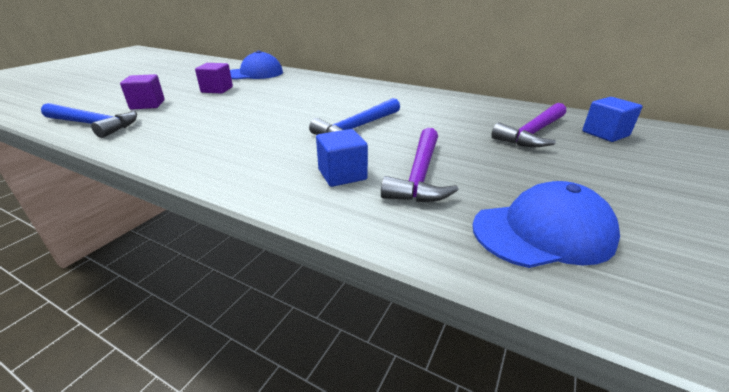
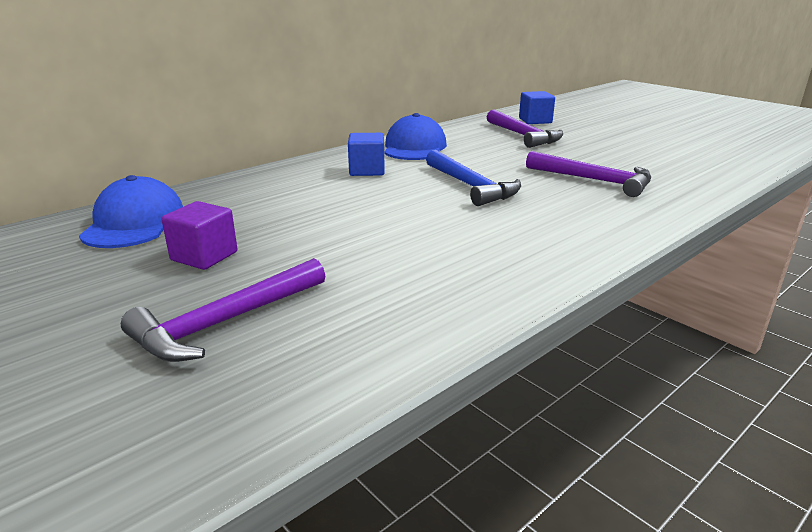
camera: 70 degrees left, 5 degrees down
blue hammer [41,103,137,138] -> none
purple cube [120,74,165,110] -> purple hammer [121,258,325,362]
blue cube [316,129,368,187] -> blue cube moved to [348,133,385,176]
blue cap [473,181,620,268] -> blue cap moved to [384,113,447,160]

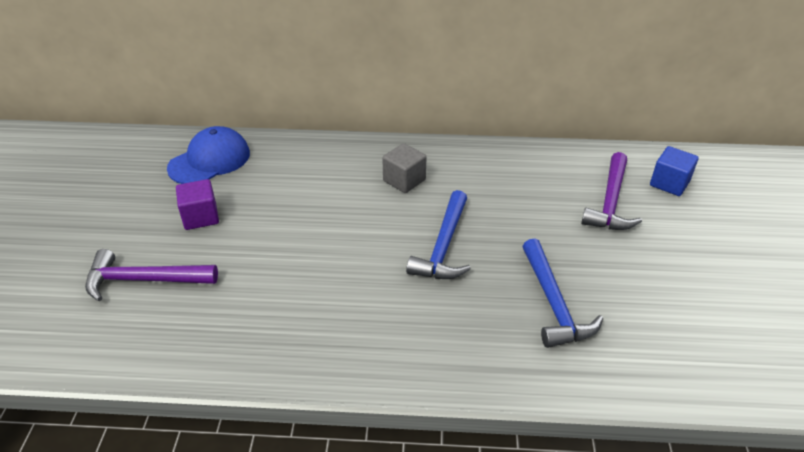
camera: 45 degrees right, 15 degrees up
blue cube [348,133,385,176] -> grey cube [382,143,426,193]
blue cap [384,113,447,160] -> none
purple hammer [526,151,651,197] -> blue hammer [522,239,603,348]

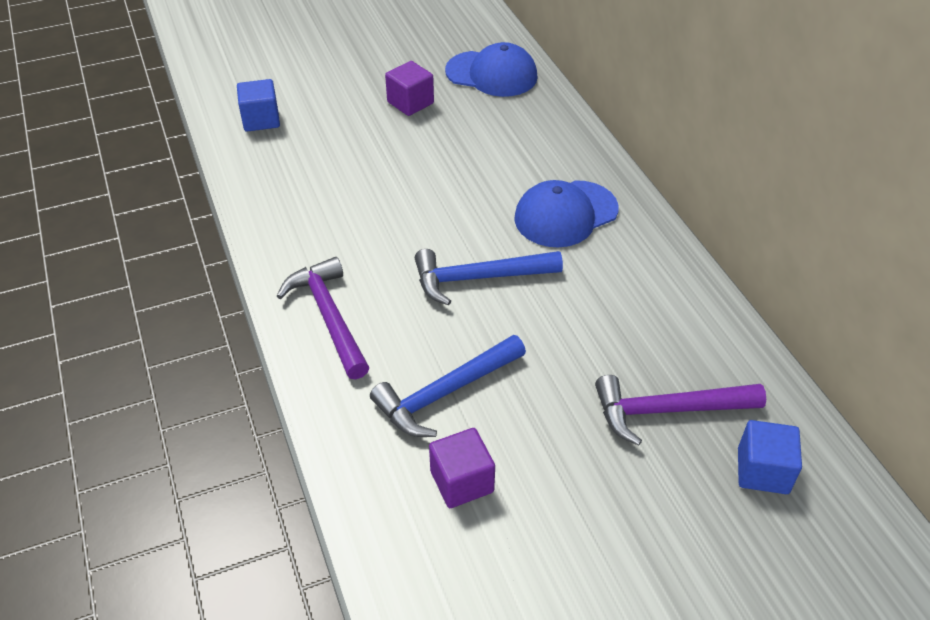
camera: 65 degrees right, 5 degrees up
purple hammer [85,249,218,301] -> purple hammer moved to [277,257,370,379]
grey cube [382,143,426,193] -> blue cap [514,180,618,247]
none -> blue cube [237,79,280,132]
none -> purple cube [429,428,495,508]

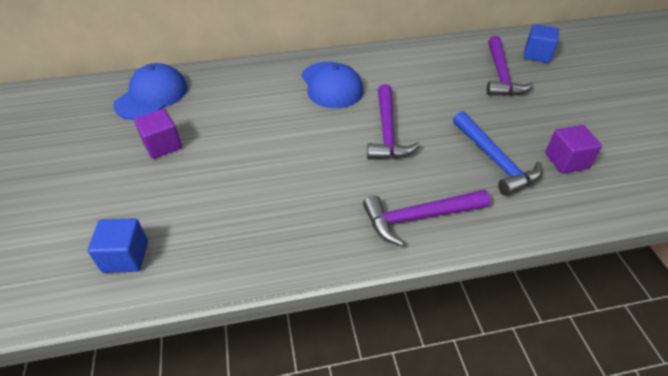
camera: 80 degrees left, 0 degrees up
blue hammer [415,249,563,305] -> purple hammer [367,84,420,160]

